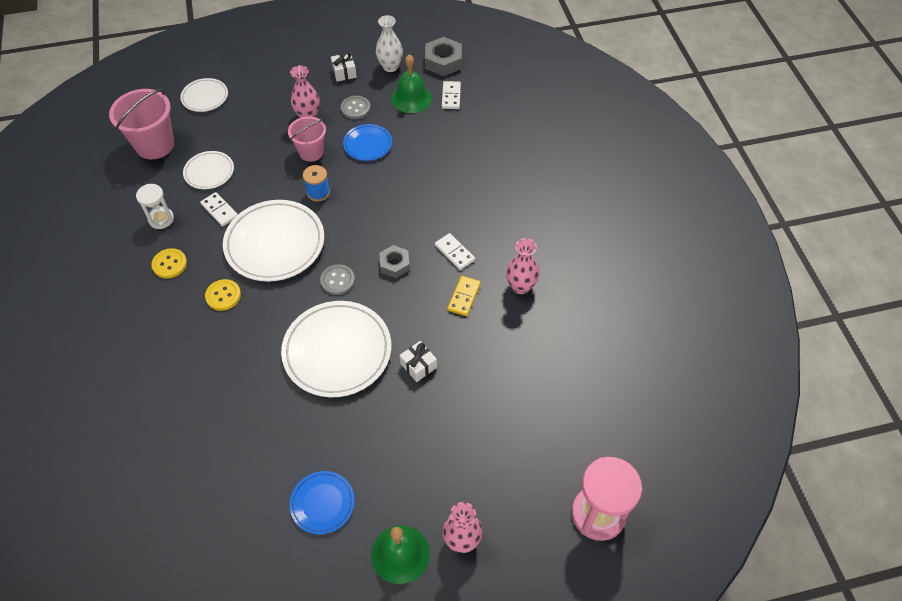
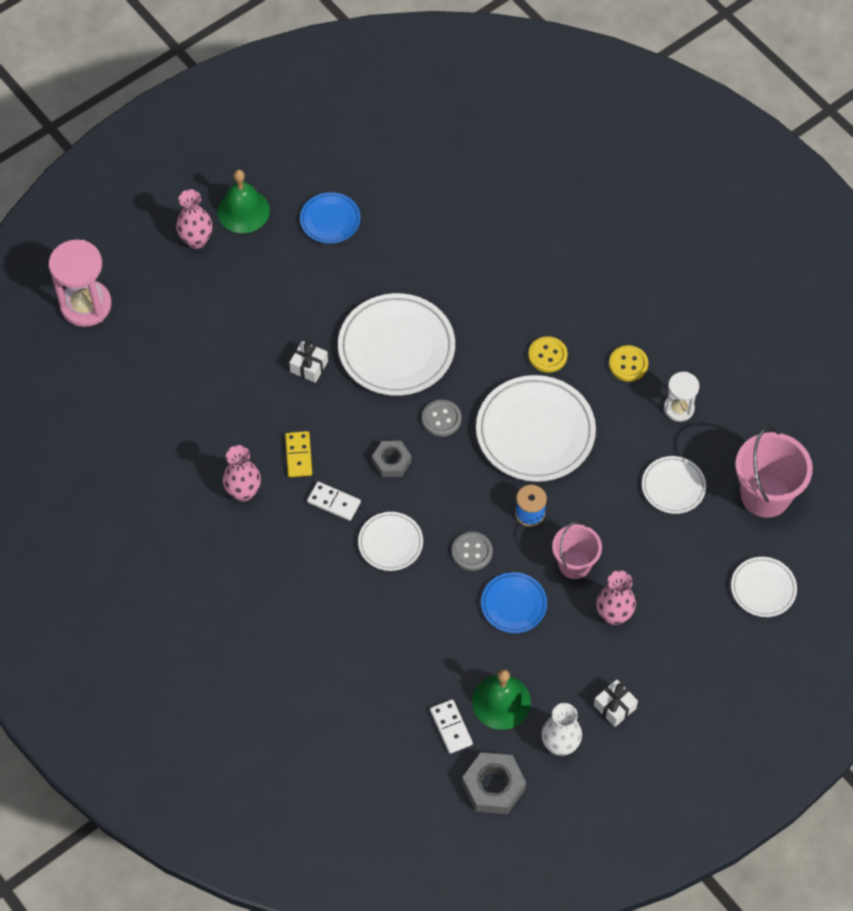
camera: 155 degrees right, 5 degrees up
white domino [200,192,238,227] -> none
grey button [341,96,371,119] -> grey button moved to [452,532,493,571]
none -> white plate [358,512,423,571]

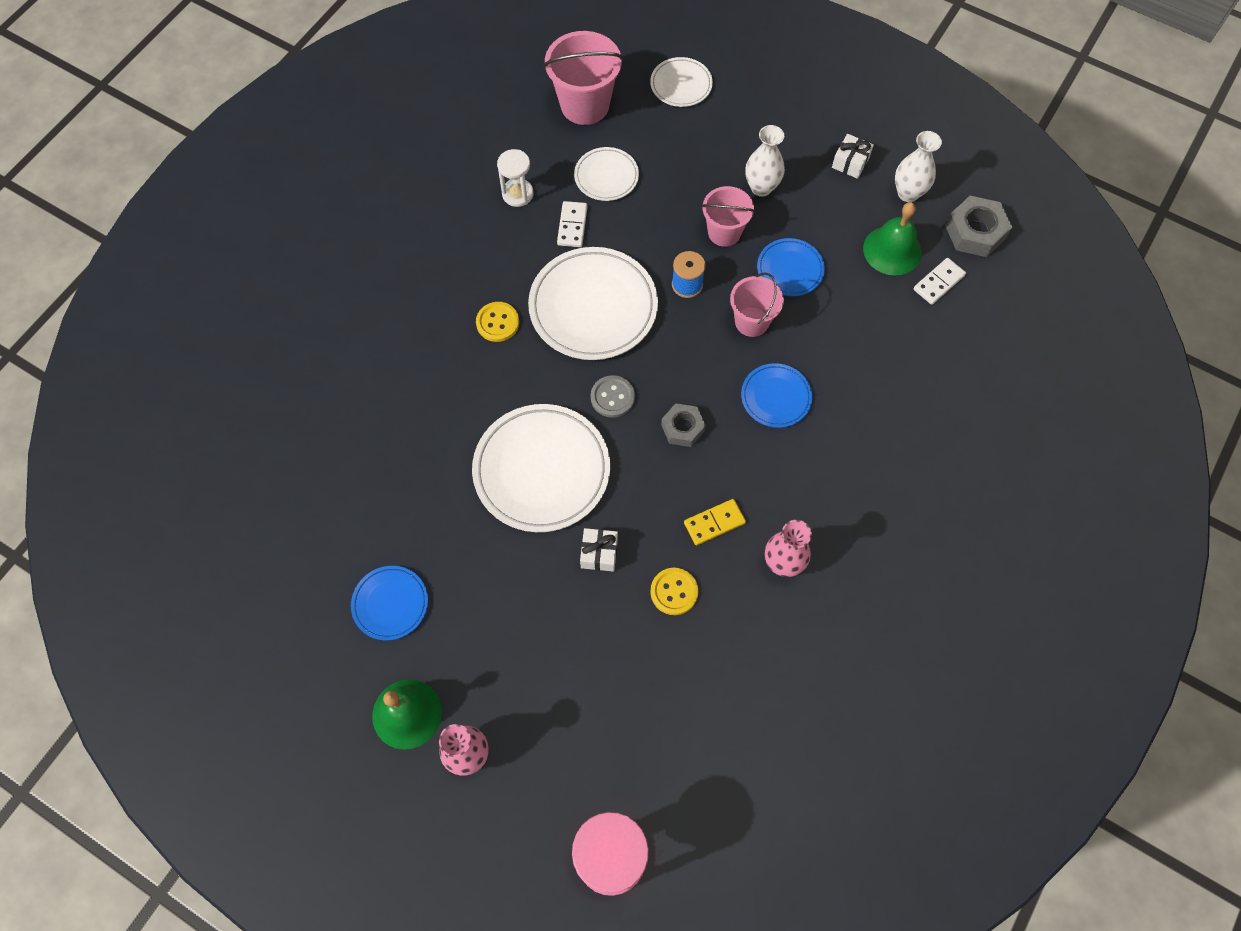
camera: 110 degrees left, 5 degrees up
white domino [307,482,361,521] -> white domino moved to [557,201,588,247]
white plate [358,512,423,571] -> blue plate [741,363,812,428]
grey button [452,532,493,571] -> pink bucket [730,272,784,337]
pink vase [596,570,636,625] -> white vase [745,125,785,197]
yellow button [609,345,648,382] -> yellow button moved to [650,568,698,615]

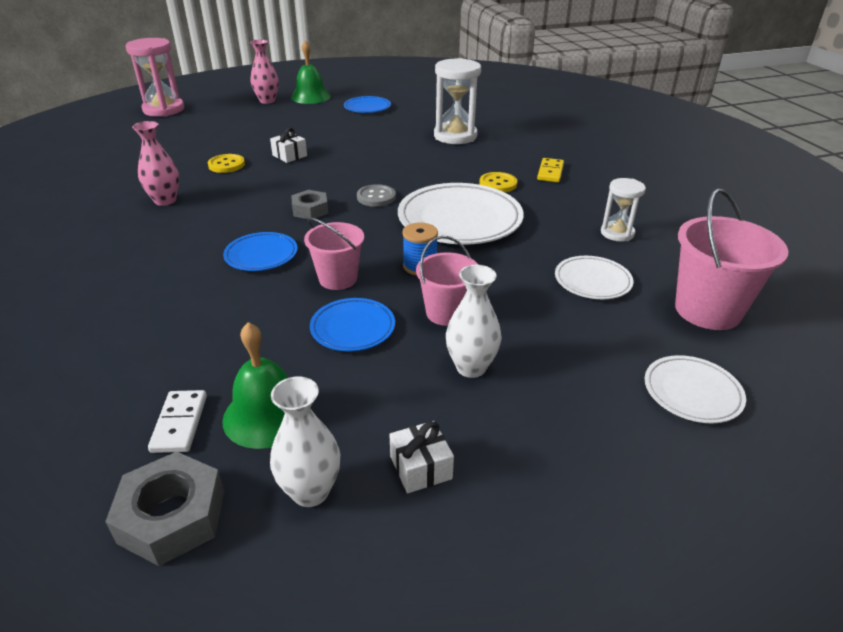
camera: 130 degrees right, 30 degrees down
white plate [472,404,610,532] -> none
white domino [557,201,588,247] -> none
yellow domino [684,499,746,546] -> yellow domino moved to [537,158,564,182]
none -> white hourglass [434,58,481,144]

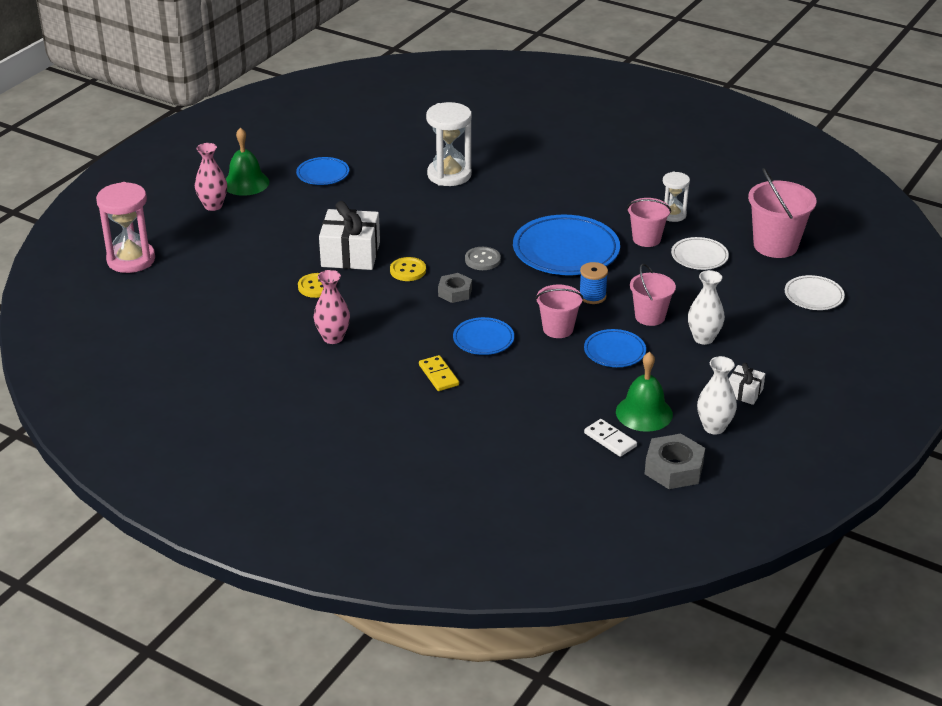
camera: 40 degrees left, 0 degrees up
white gift [270,128,307,163] -> white gift [319,201,380,270], size x1.99
white plate [398,183,524,244] -> blue plate [513,215,620,275]
yellow button [480,172,517,192] -> yellow button moved to [390,257,426,281]
yellow domino [537,158,564,182] -> yellow domino moved to [419,355,459,391]
none -> pink bucket [627,198,671,247]

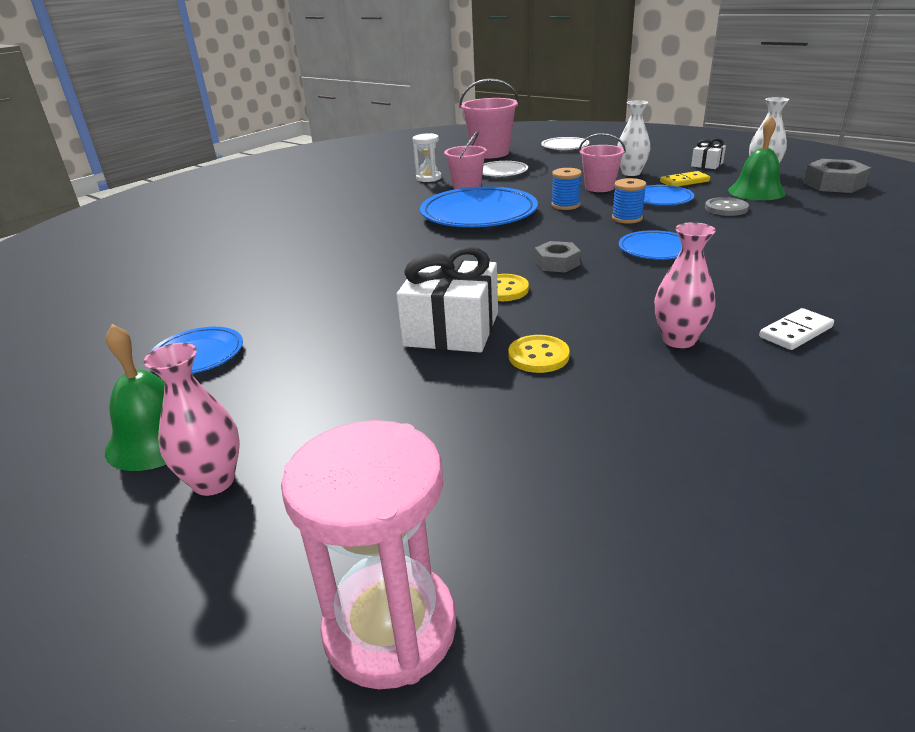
camera: 80 degrees left, 5 degrees down
yellow domino [419,355,459,391] -> yellow domino moved to [660,171,710,186]
white hourglass [426,102,472,186] -> none
grey button [465,247,501,270] -> grey button moved to [705,197,749,216]
pink bucket [535,284,583,338] -> blue spool [612,178,646,224]
white domino [584,419,637,457] -> white domino moved to [759,308,834,350]

